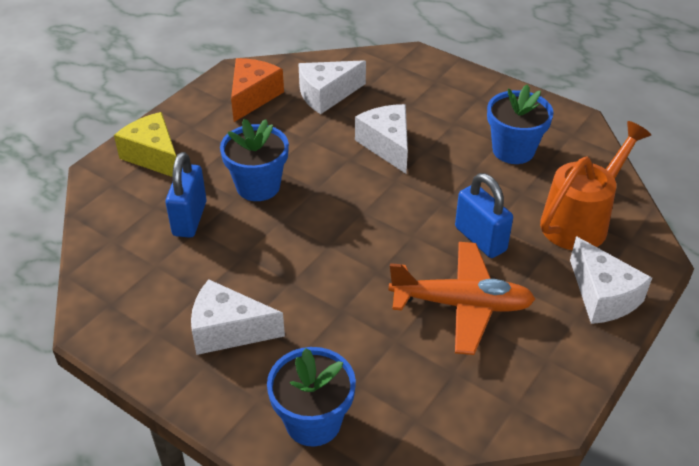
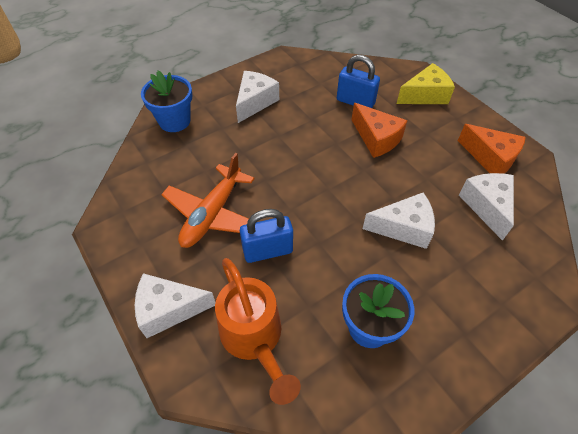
camera: 110 degrees right, 10 degrees up
blue flower pot [220,119,289,201] -> orange cheese [352,103,407,158]

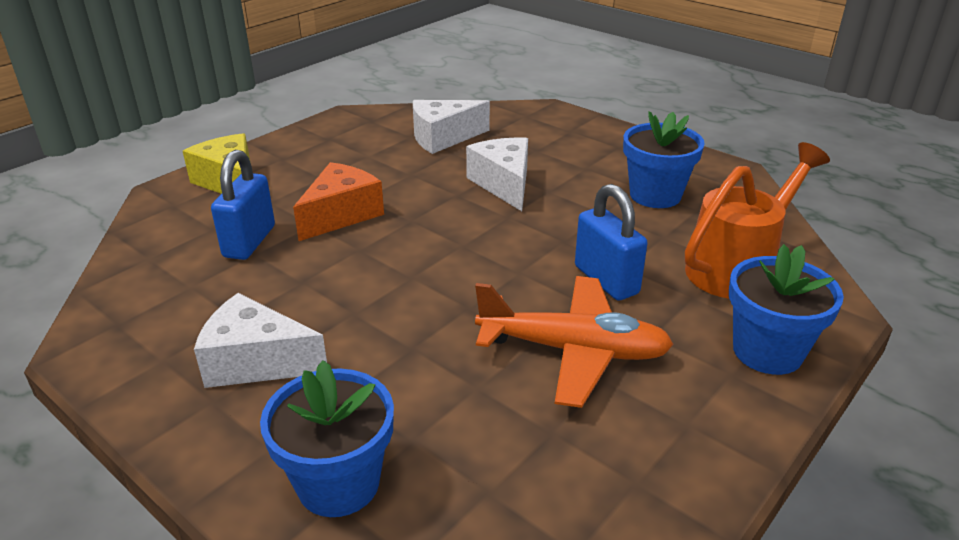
camera: 105 degrees left, 20 degrees down
white cheese [135,273,216,338] -> blue flower pot [729,244,844,375]
orange cheese [458,124,526,174] -> none

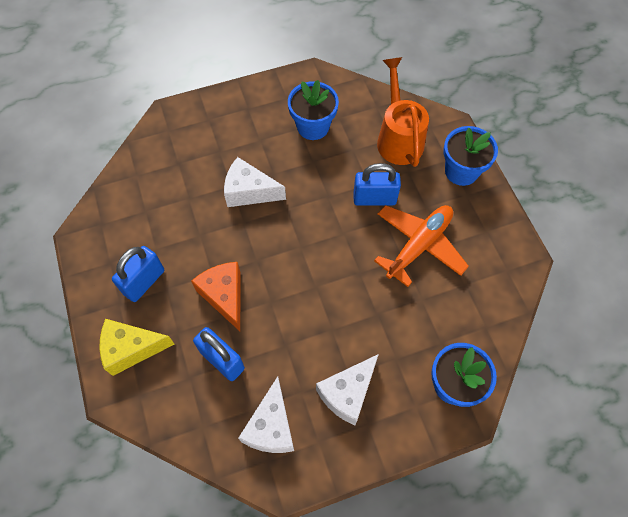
camera: 60 degrees left, 30 degrees up
white cheese [413,100,490,154] -> white cheese moved to [238,376,294,453]
none -> blue padlock [112,246,164,302]

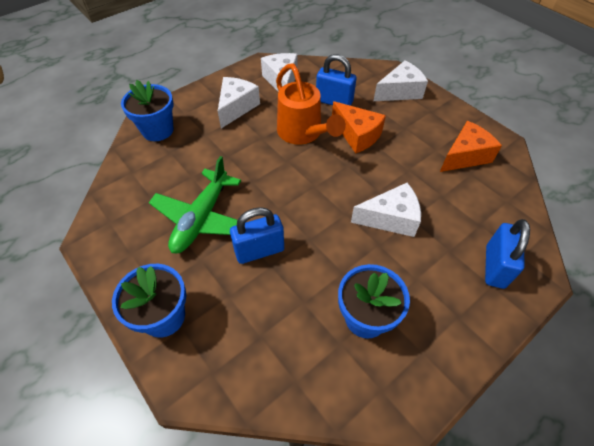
camera: 160 degrees right, 10 degrees down
yellow cheese [99,319,174,376] -> white cheese [374,60,428,101]
blue padlock [112,246,164,302] -> blue padlock moved to [485,219,530,289]
orange plane [374,205,469,287] -> green plane [149,156,241,253]
orange watering can [377,57,429,167] -> orange watering can moved to [276,63,346,145]
none -> orange cheese [440,121,502,172]

